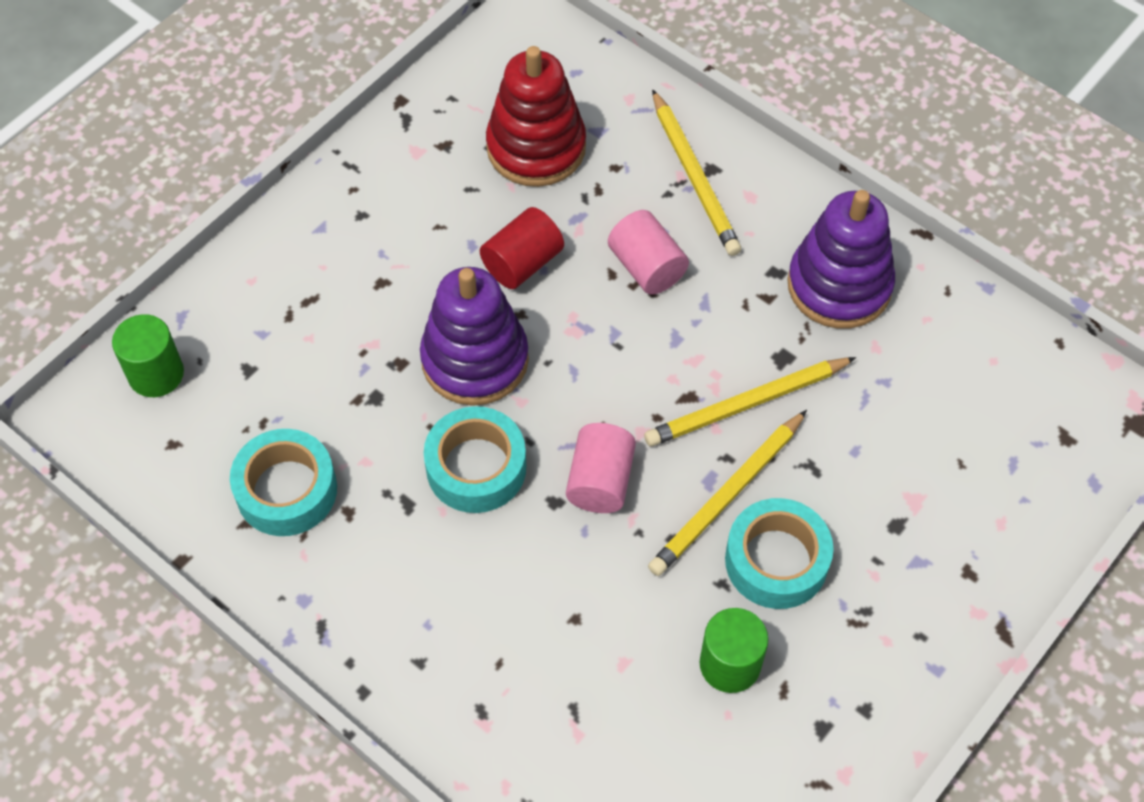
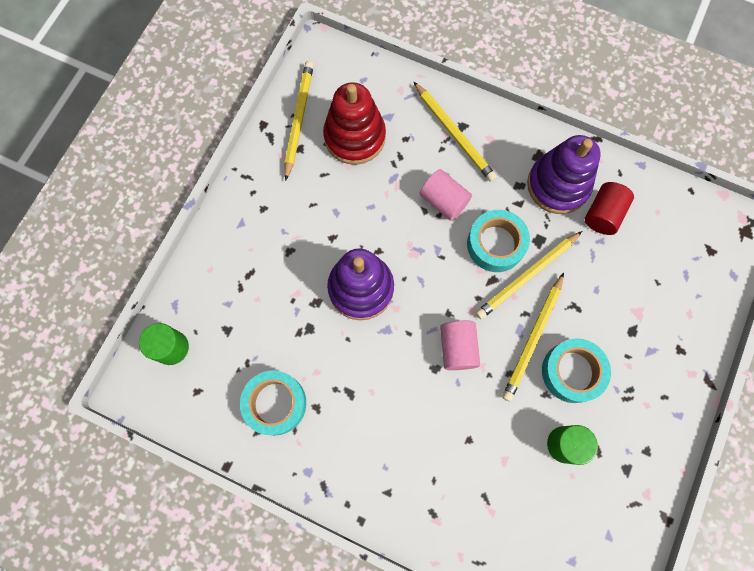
camera: 15 degrees left, 15 degrees up
turquoise tape [424,406,526,513] -> turquoise tape moved to [467,210,530,272]
red cylinder [480,207,564,289] -> red cylinder moved to [585,182,634,235]
none -> yellow pencil [285,61,314,181]

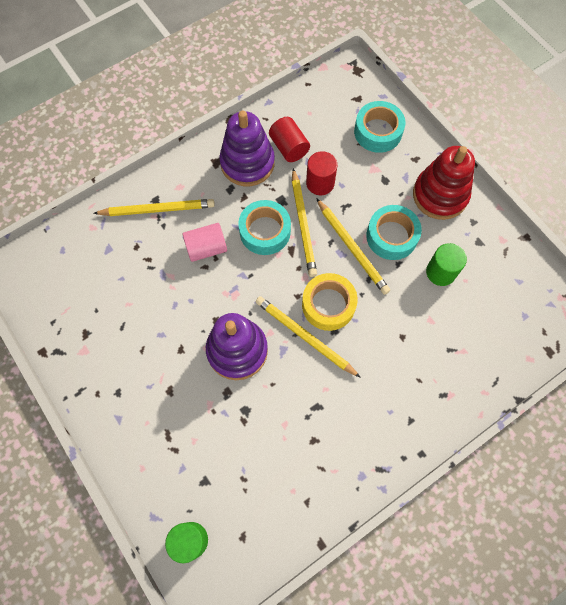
camera: 60 degrees left, 5 degrees down
turquoise tape [240,370,306,436] -> turquoise tape moved to [354,101,405,153]
yellow pencil [285,61,314,181] -> yellow pencil moved to [256,296,361,378]
red stacking toy [323,82,386,165] -> red stacking toy moved to [413,146,475,220]
pink cylinder [440,321,480,370] -> yellow tape [302,273,358,331]
none -> red cylinder [306,151,338,195]

